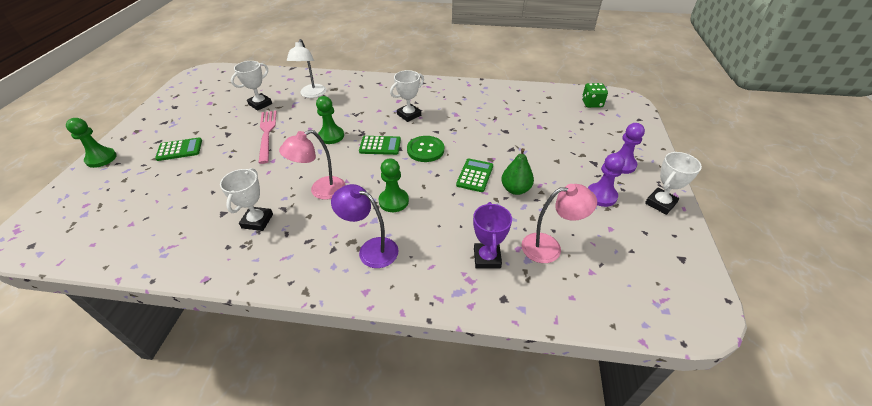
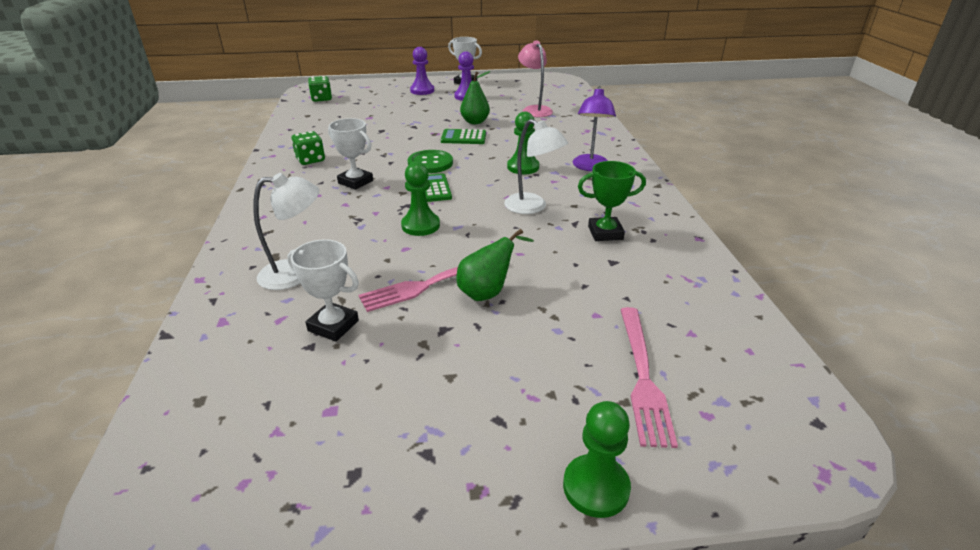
camera: 105 degrees left, 10 degrees down
green calculator [155,138,202,161] -> none
white trophy [220,168,273,231] -> green trophy [578,161,646,241]
pink lamp [279,130,345,200] -> white lamp [504,119,568,214]
purple trophy [473,202,512,269] -> none
none -> green dice [291,131,325,165]
none -> green pear [457,229,534,301]
none -> pink fork [620,307,678,448]

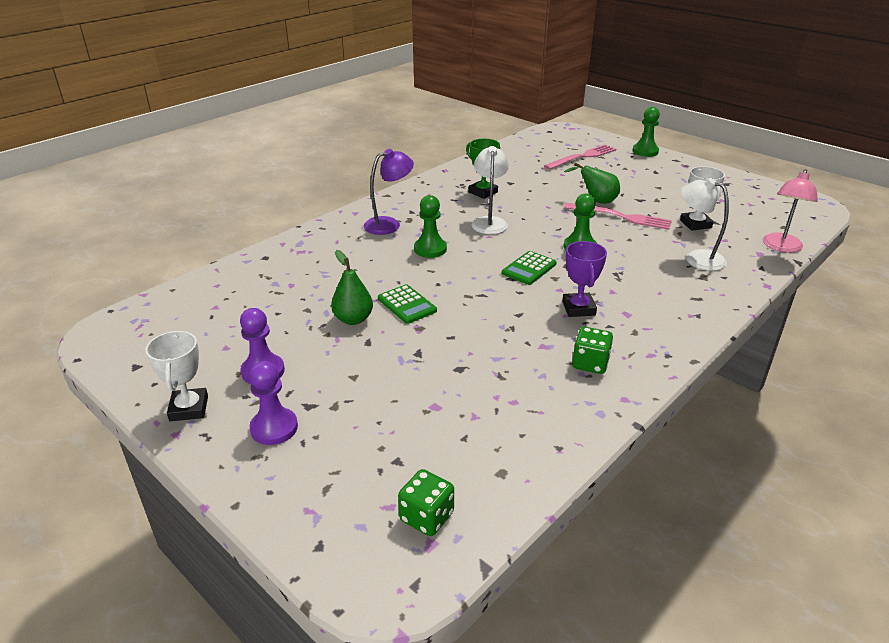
camera: 130 degrees left, 0 degrees up
white trophy [328,118,373,190] -> purple trophy [562,241,607,317]
green button [407,150,453,173] -> none
pink lamp [518,40,553,117] -> pink lamp moved to [763,169,818,253]

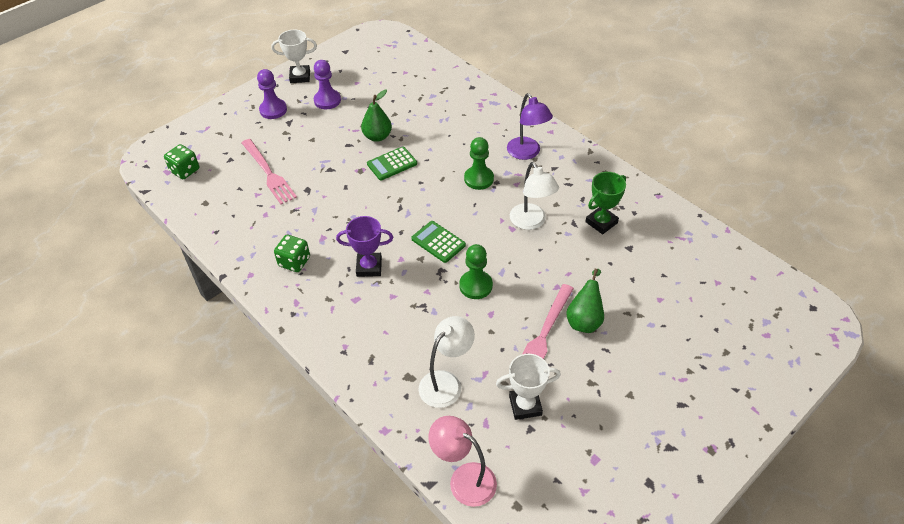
camera: 95 degrees right, 15 degrees up
white lamp [472,146,509,234] -> white lamp turned 60 degrees clockwise [510,162,559,230]
pink fork [544,144,616,170] -> pink fork moved to [242,139,297,204]
green pawn [632,107,660,157] -> none

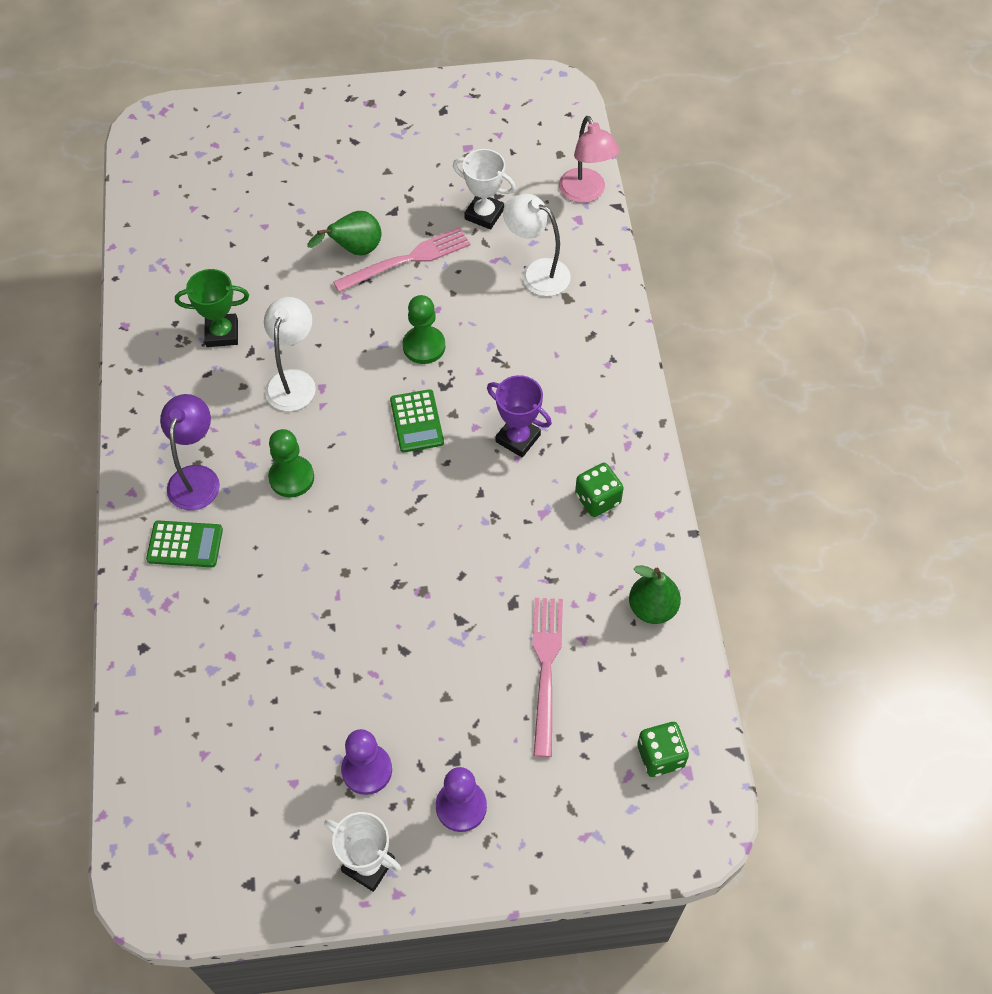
camera: 145 degrees left, 10 degrees up
green pear [361,90,392,142] -> green pear moved to [629,565,681,624]
green calculator [367,146,417,180] -> green calculator moved to [146,520,223,567]
white lamp [418,316,475,408] -> white lamp turned 45 degrees clockwise [503,194,571,296]

